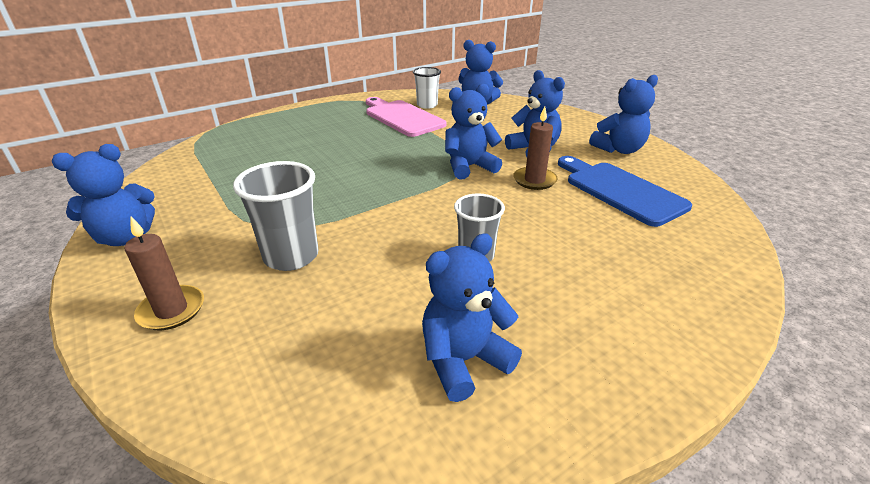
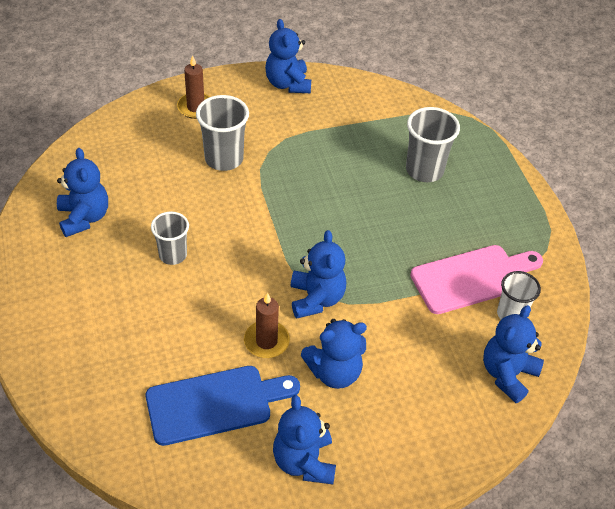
camera: 105 degrees right, 15 degrees up
none -> grey cup [406,107,460,182]

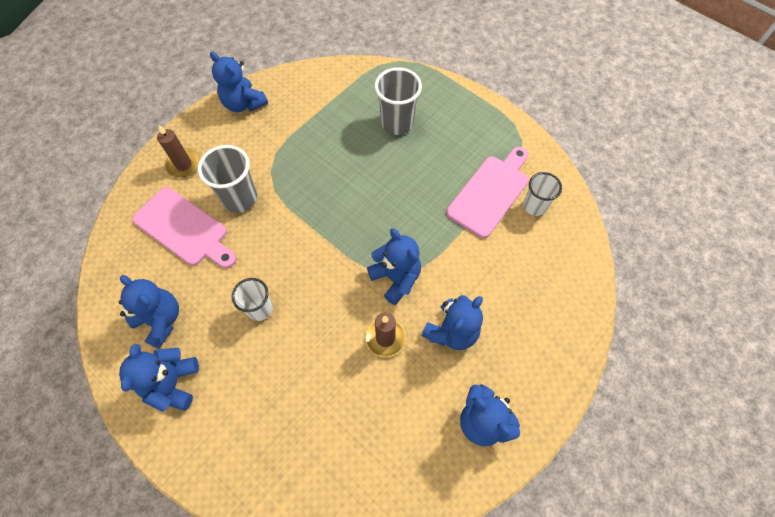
camera: 30 degrees left, 15 degrees up
blue cutting board [146,366,300,446] -> none
grey cup [151,212,189,265] -> white cup [232,278,273,321]
blue teddy bear [483,305,544,403] -> blue teddy bear moved to [119,344,199,412]
none -> pink cutting board [132,187,236,268]

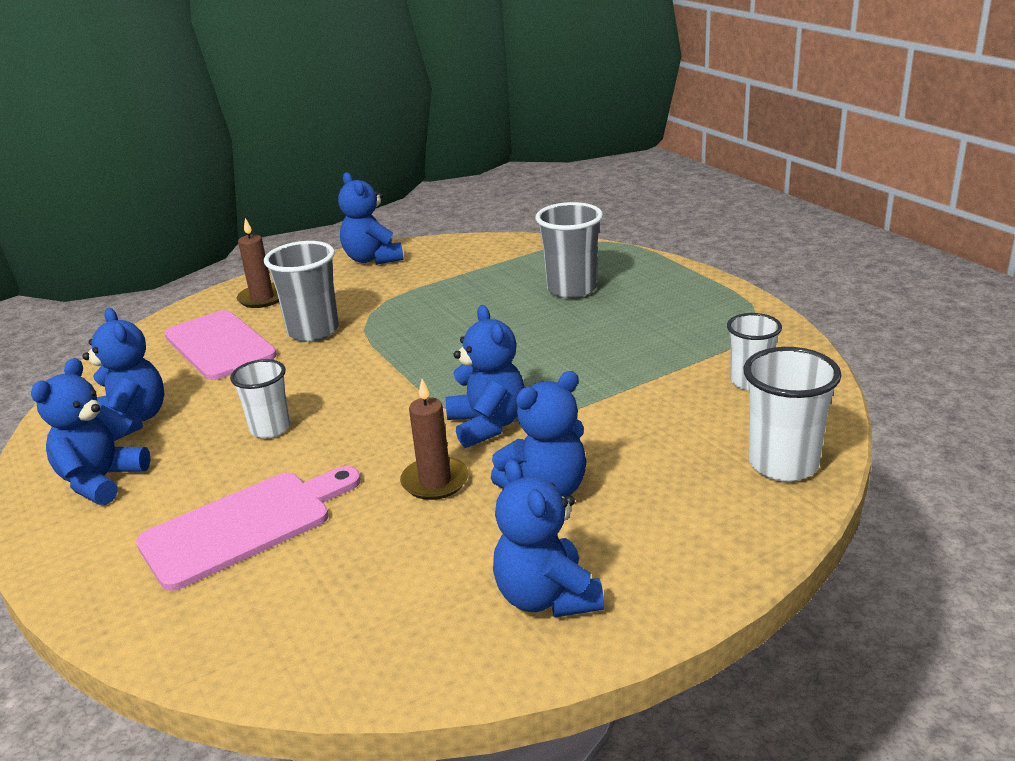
camera: 20 degrees right, 35 degrees down
pink cutting board [446,147,529,238] -> pink cutting board moved to [136,466,361,591]
none -> white cup [743,347,842,482]

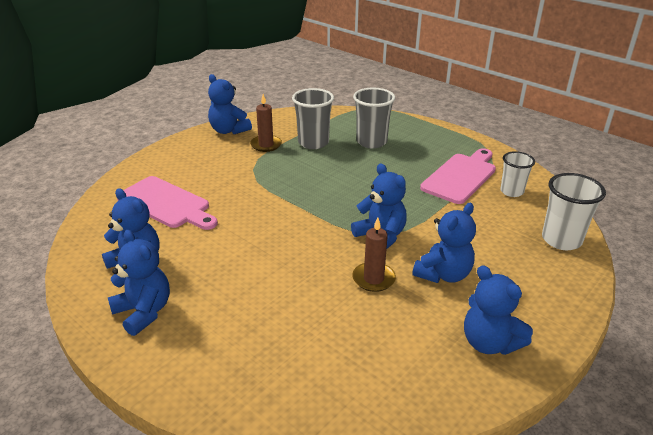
camera: 20 degrees left, 5 degrees up
blue teddy bear [31,358,151,505] -> blue teddy bear turned 135 degrees clockwise [108,230,170,336]
pink cutting board [136,466,361,591] -> pink cutting board moved to [420,148,496,204]
white cup [230,359,290,438] -> none
brown candle [237,218,279,308] -> brown candle moved to [250,94,282,152]
grey cup [264,241,339,342] -> grey cup moved to [292,88,334,149]

